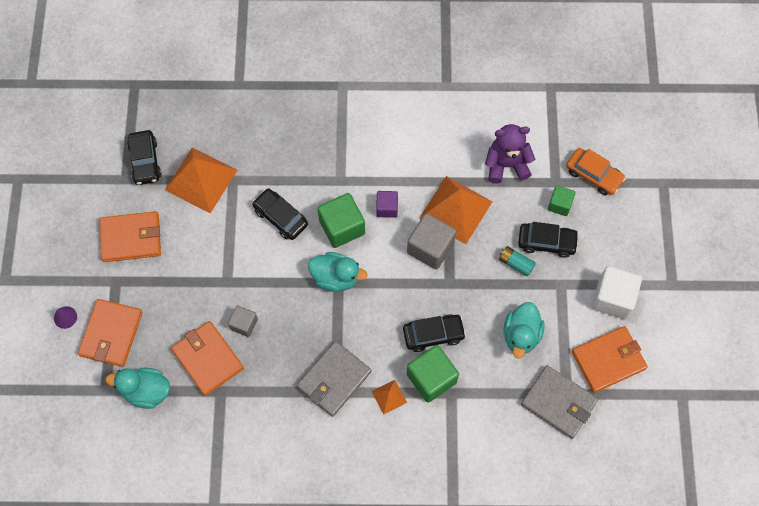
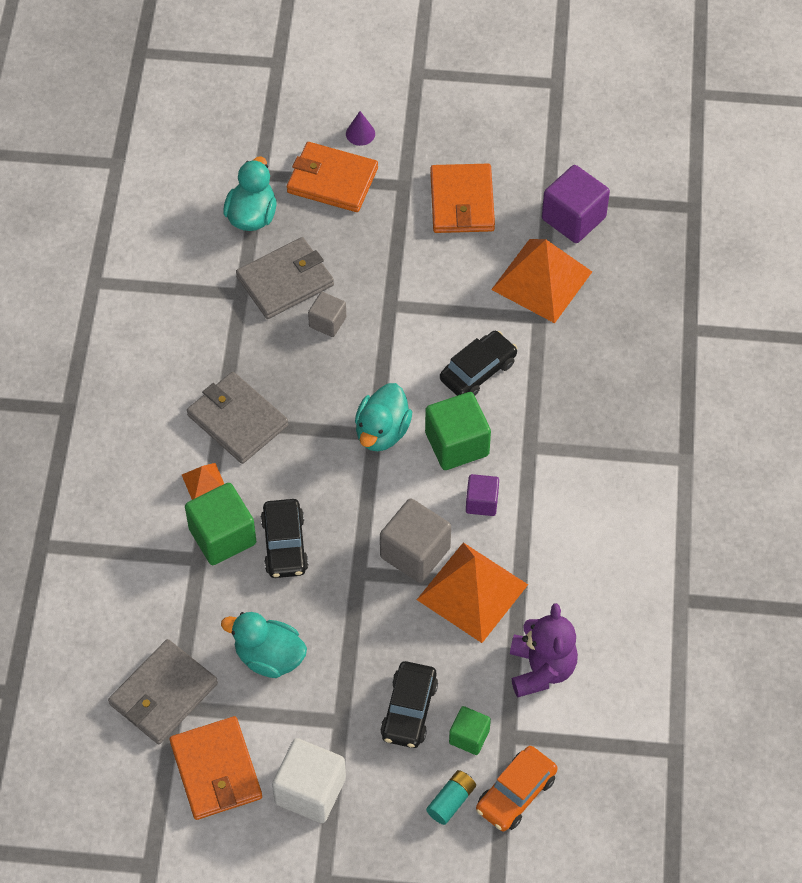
camera: 95 degrees right, 10 degrees down
black car [127,130,162,185] -> purple cube [542,165,610,243]
orange wallet [171,321,244,396] -> grey wallet [236,237,334,319]
turquoise battery [499,246,536,276] -> turquoise battery moved to [426,770,476,825]

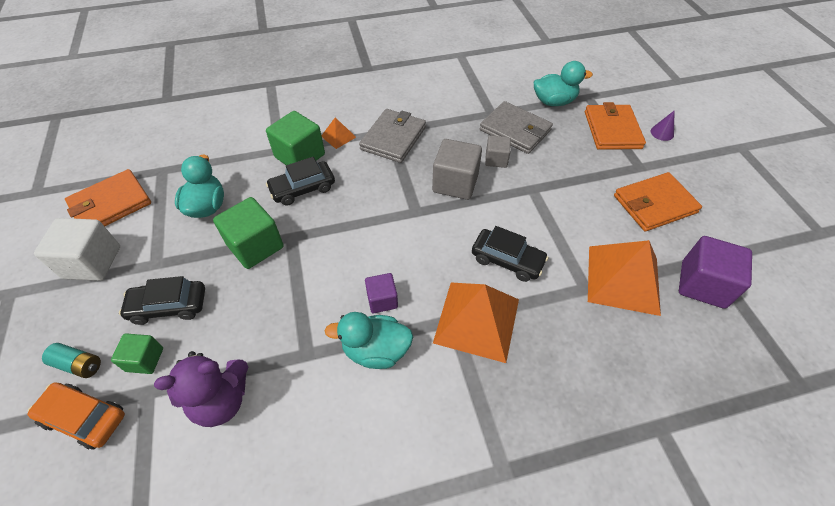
camera: 70 degrees right, 5 degrees down
grey wallet [108,639,218,744] -> none
turquoise duck [355,383,412,451] -> turquoise duck moved to [324,312,413,369]
grey cube [380,498,451,583] -> grey cube moved to [432,139,482,200]
orange pyramid [417,543,528,643] -> orange pyramid moved to [433,282,519,363]
green cube [425,392,491,470] -> green cube moved to [213,197,284,269]

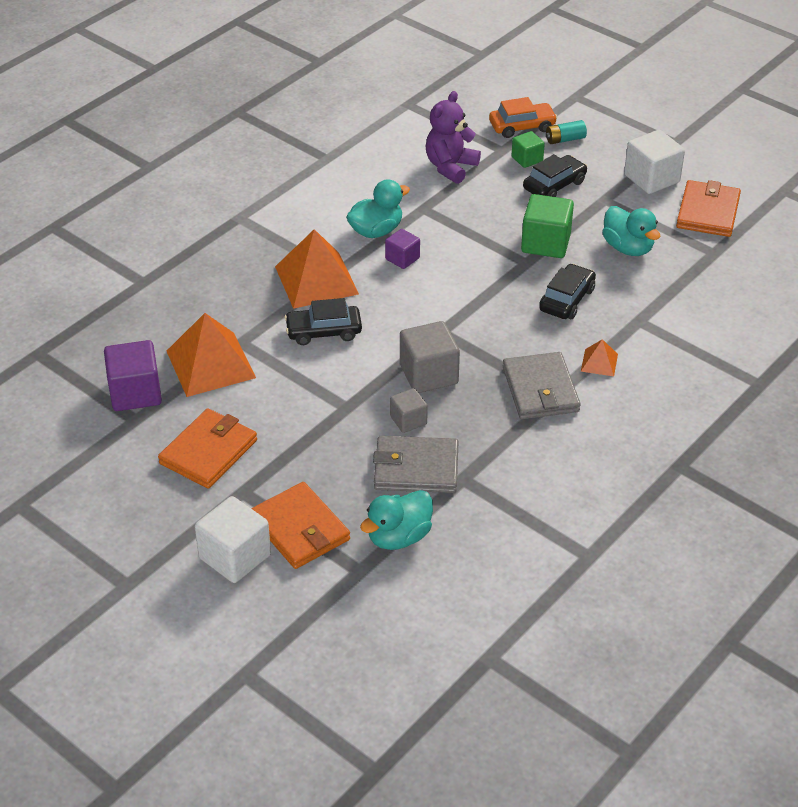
camera: 145 degrees right, 10 degrees down
green cube [266,111,325,165] -> none
purple cone [651,110,675,141] -> white cube [195,496,271,583]

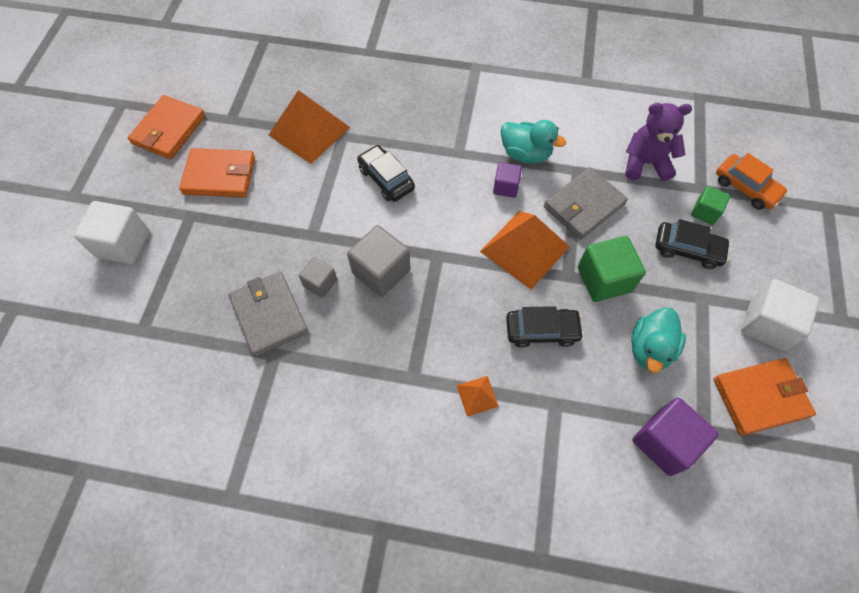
camera: 60 degrees right, 20 degrees up
purple cube [104,340,162,411] -> purple cube moved to [632,398,719,476]
orange wallet [251,482,350,569] -> orange wallet moved to [127,95,206,159]
orange pyramid [275,229,359,309] -> orange pyramid moved to [480,211,570,289]
turquoise duck [360,490,433,550] -> none
grey wallet [503,352,581,419] -> grey wallet moved to [544,167,628,240]
turquoise battery [546,120,587,144] -> none

